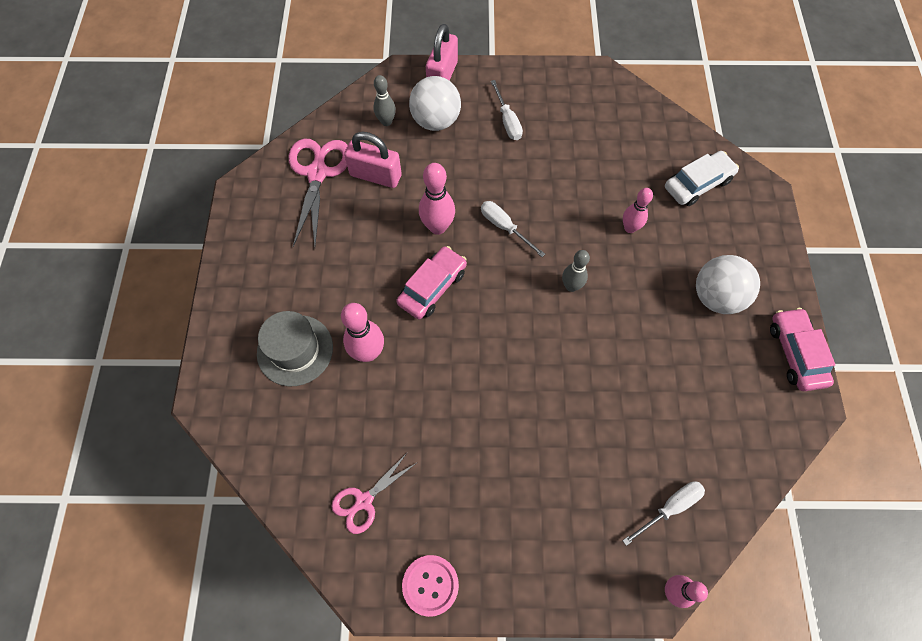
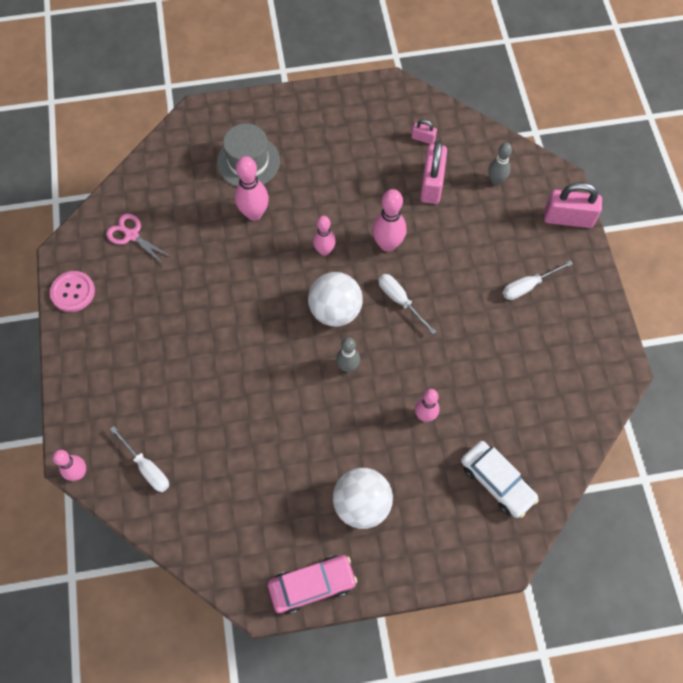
camera: 80 degrees right, 0 degrees up
pink scissors [289,139,348,247] -> pink padlock [411,119,437,144]
pink car [396,246,467,320] -> pink bowling pin [313,216,336,256]
white ball [409,76,461,131] -> white ball moved to [308,272,363,327]
white screwdriver [481,201,545,257] -> white screwdriver turned 75 degrees counterclockwise [378,274,436,334]

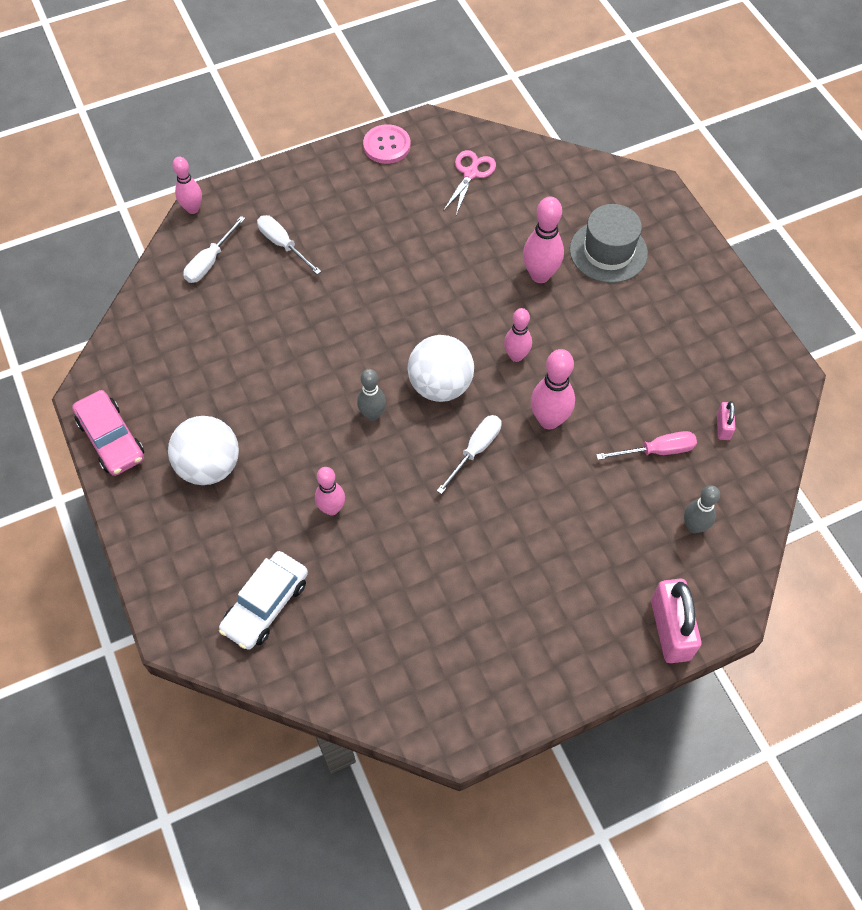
camera: 75 degrees right, 5 degrees down
pink padlock [420,141,447,204] -> pink screwdriver [596,431,697,460]
white screwdriver [503,260,573,300] -> white screwdriver moved to [257,215,321,275]

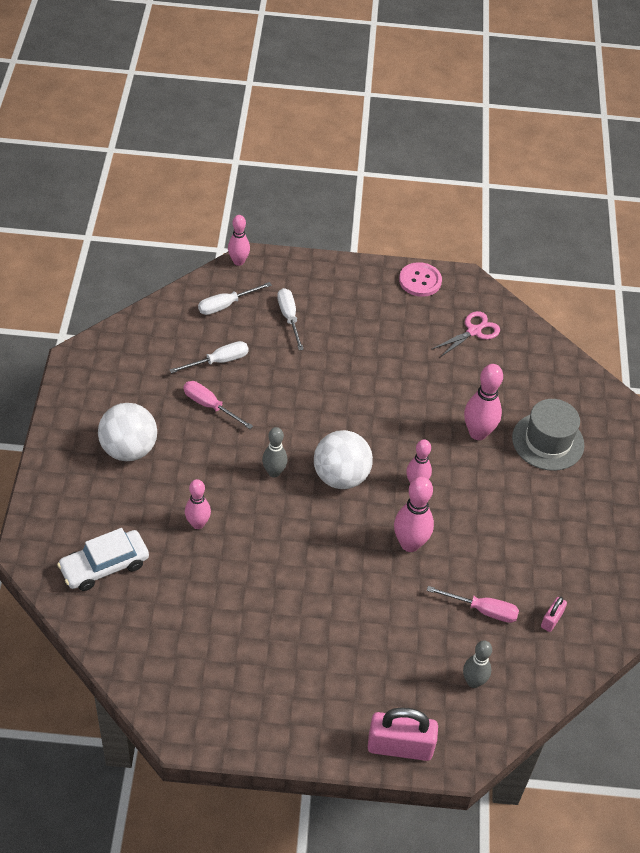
camera: 25 degrees right, 10 degrees down
pink car [72,390,144,476] -> none
white screwdriver [437,415,501,494] -> white screwdriver moved to [170,341,249,374]
pink padlock [651,578,701,663] -> pink padlock turned 75 degrees clockwise [368,707,438,761]
none -> pink screwdriver [183,381,253,429]

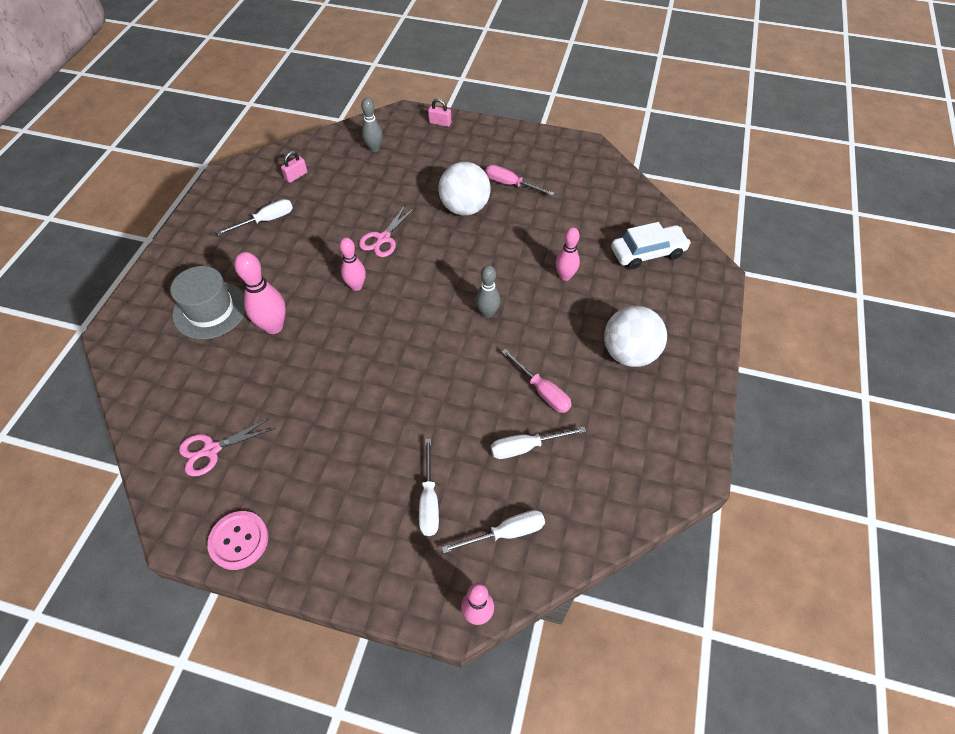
camera: 165 degrees left, 5 degrees up
white ball [314,430,373,489] -> white ball moved to [439,162,490,215]
pink padlock [368,707,438,761] -> pink padlock [428,99,451,127], size x0.50
pink bowling pin [394,476,434,552] -> pink scissors [359,204,416,257]
pink screwdriver [427,586,519,623] -> pink screwdriver moved to [485,165,555,196]
none -> white screwdriver [217,199,293,236]

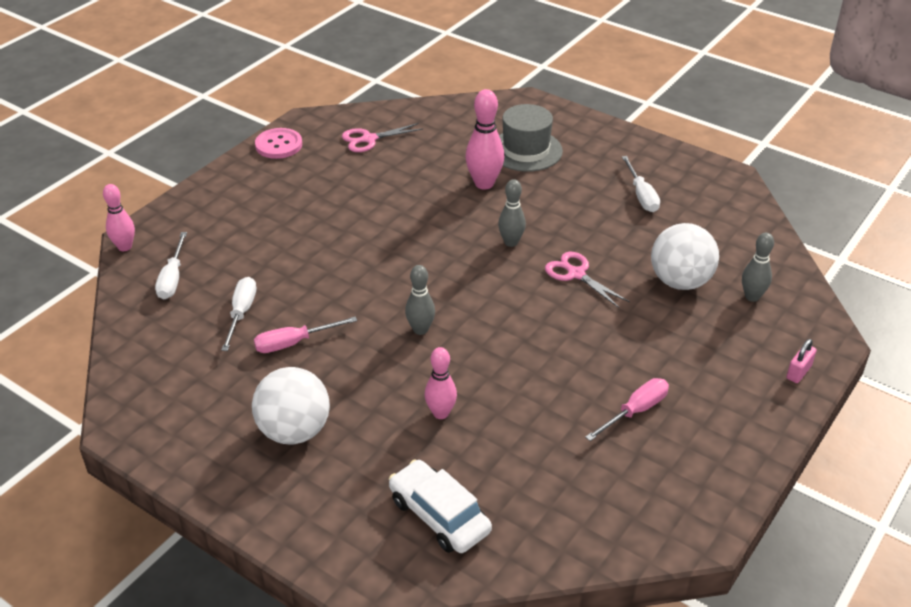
camera: 110 degrees right, 15 degrees down
pink scissors [179,417,275,476] -> pink scissors turned 105 degrees counterclockwise [342,123,423,152]
pink padlock [281,151,307,183] -> none
pink bowling pin [339,238,366,291] -> grey bowling pin [498,179,526,247]
white screwdriver [419,439,439,536] -> none
white ball [439,162,490,215] -> white ball moved to [651,223,719,290]
white car [611,222,691,269] -> white car turned 135 degrees clockwise [389,460,492,553]

